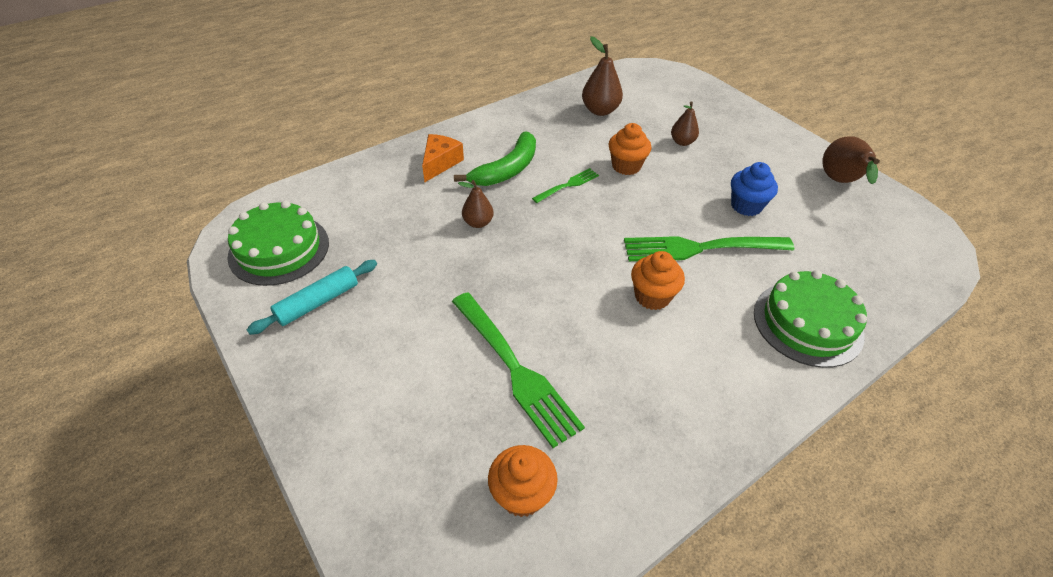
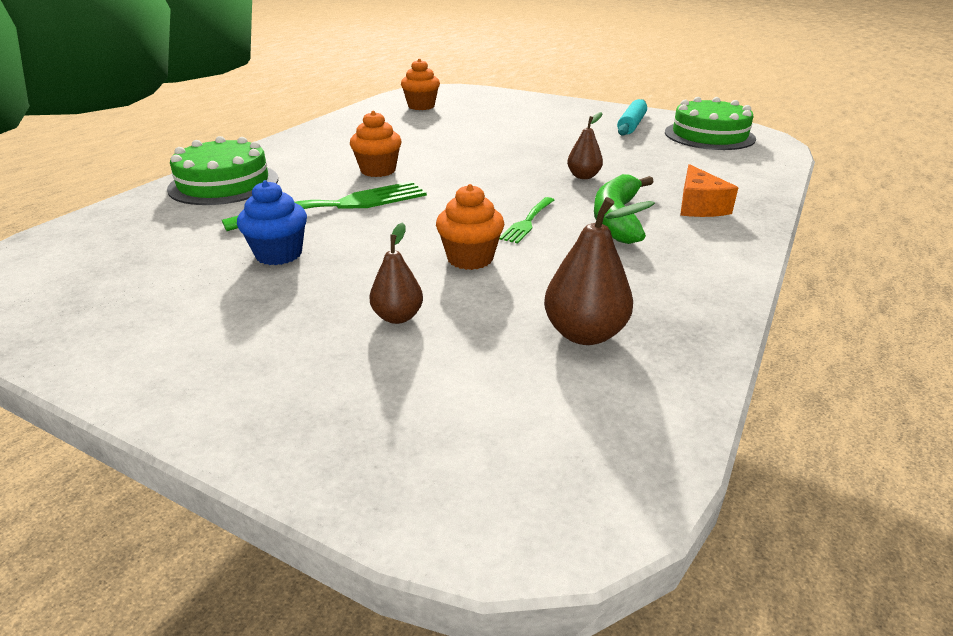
camera: 155 degrees right, 15 degrees down
green fork [452,292,585,448] -> none
brown pear [822,136,880,184] -> none

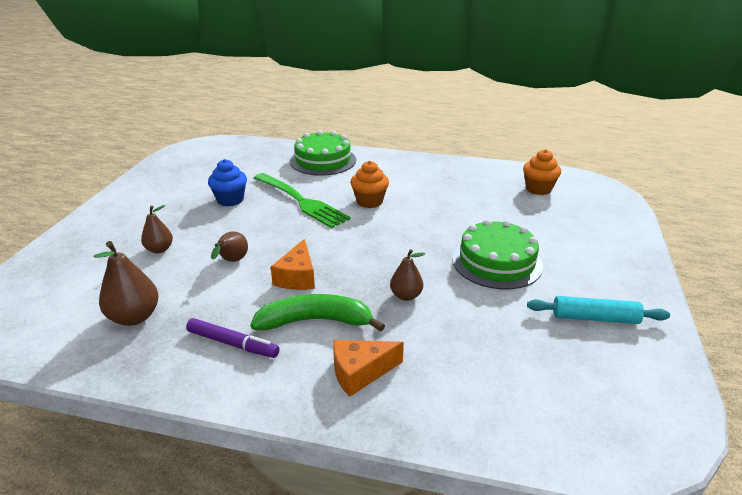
camera: 75 degrees right, 0 degrees up
orange cupcake [436,184,504,270] -> brown pear [211,231,248,262]
green fork [499,197,554,244] -> orange cheese [271,239,315,290]
green cake [665,97,756,150] -> green cake moved to [452,219,543,289]
none -> purple marker [186,318,279,358]

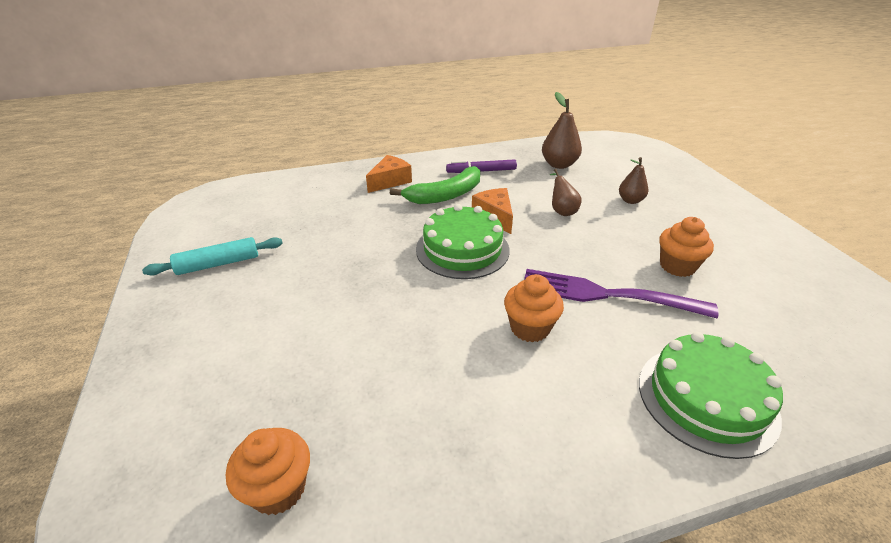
camera: 150 degrees right, 5 degrees up
blue cupcake [208,159,247,206] -> orange cupcake [659,217,714,277]
green fork [254,173,351,228] -> purple fork [524,269,719,318]
brown pear [390,249,425,301] -> none
green cake [452,219,543,289] -> green cake moved to [416,204,510,279]

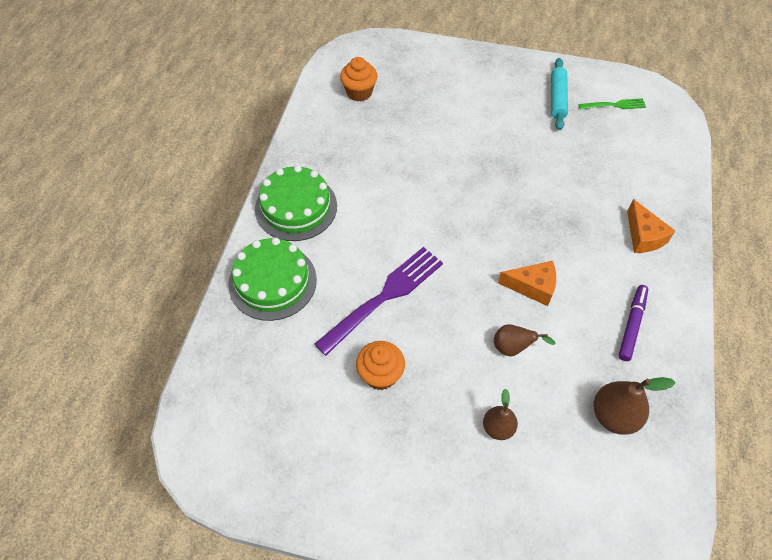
camera: 120 degrees right, 20 degrees up
green banana [390,166,480,204] -> none
green cake [416,204,510,279] -> green cake moved to [255,165,337,241]
orange cupcake [504,274,564,342] -> none
none -> green fork [579,98,646,109]

